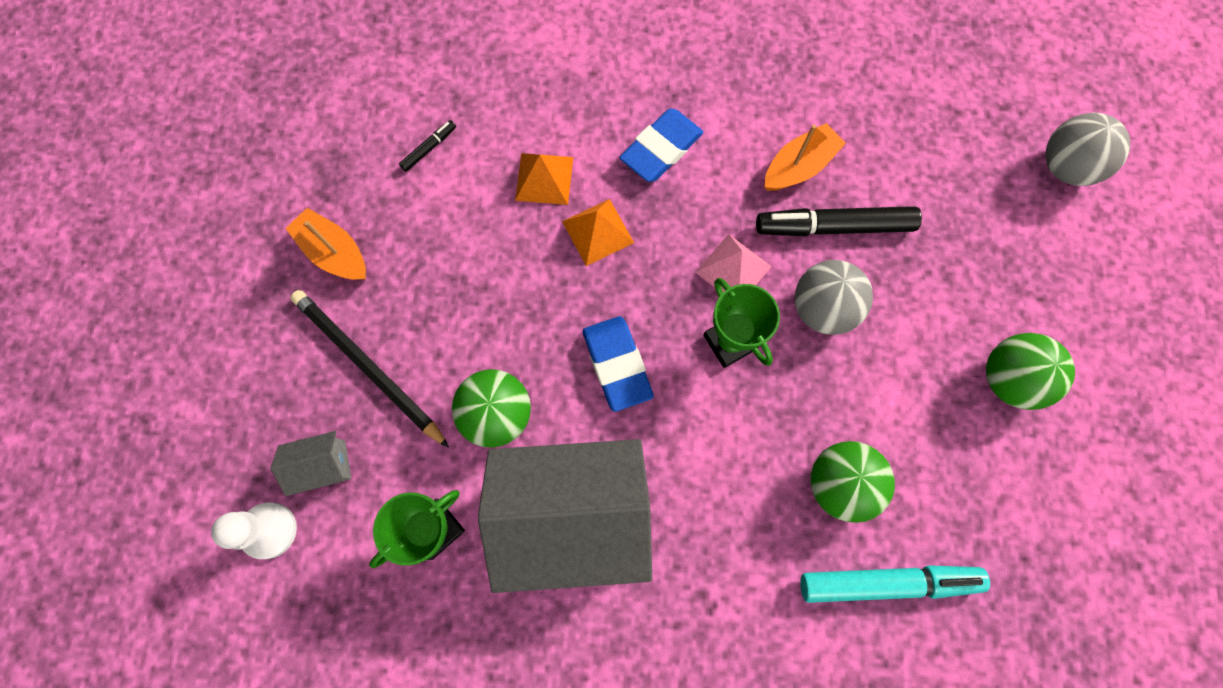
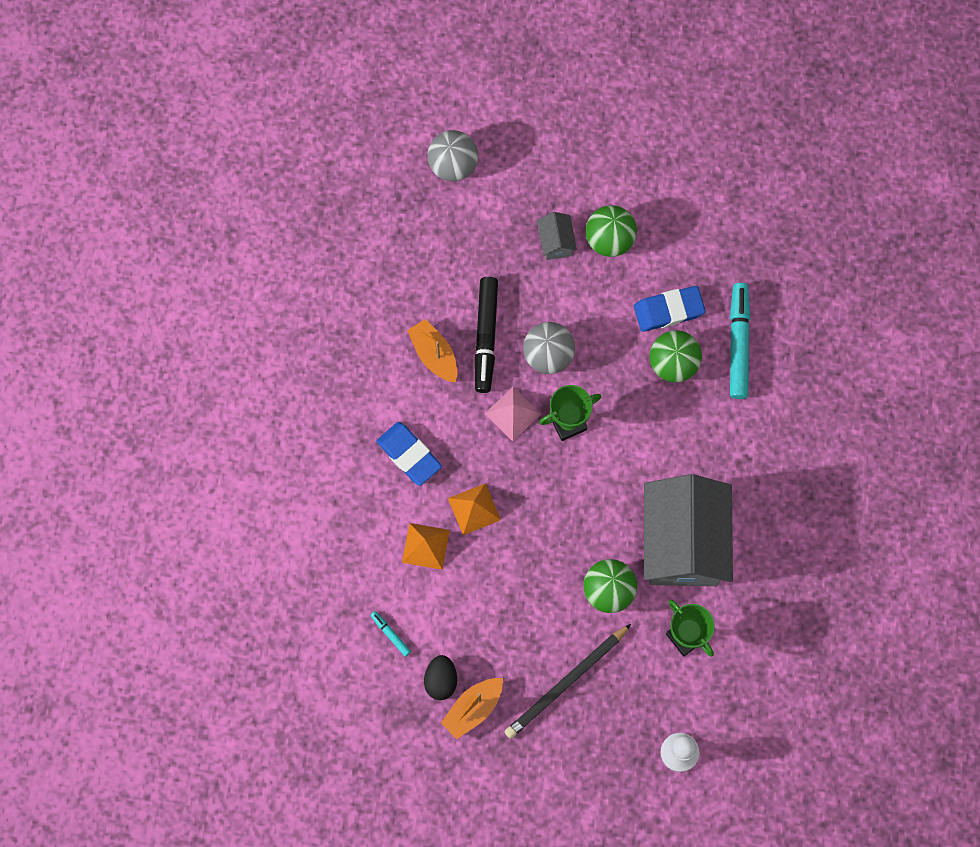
camera: 85 degrees left, 0 degrees up
grey house [271,431,351,496] -> grey house moved to [537,212,577,260]
black marker [399,120,456,172] -> turquoise marker [370,611,411,657]
blue eraser [583,316,654,412] -> blue eraser moved to [634,286,706,332]
none -> black egg [424,655,457,700]

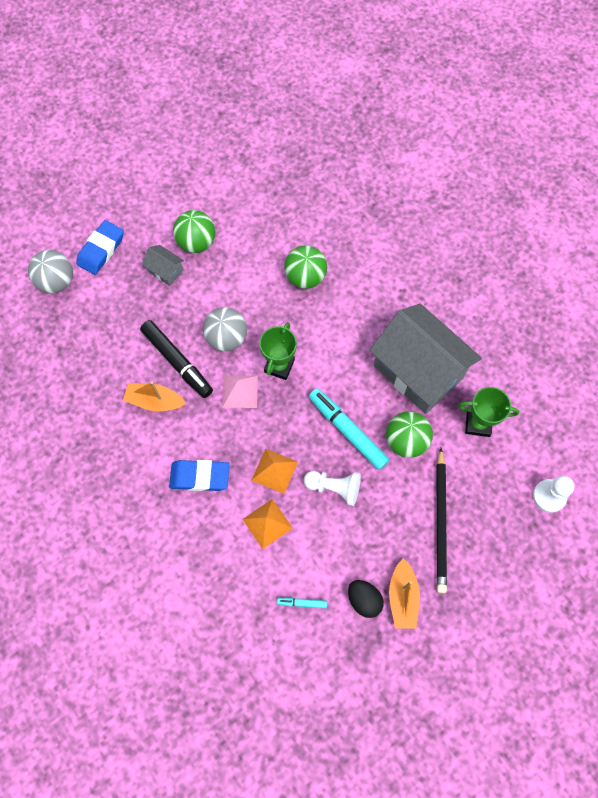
camera: 45 degrees left, 5 degrees down
blue eraser [634,286,706,332] -> blue eraser moved to [76,220,124,275]
turquoise marker [730,283,750,399] -> turquoise marker moved to [309,388,389,470]
none -> white pawn [304,471,361,506]

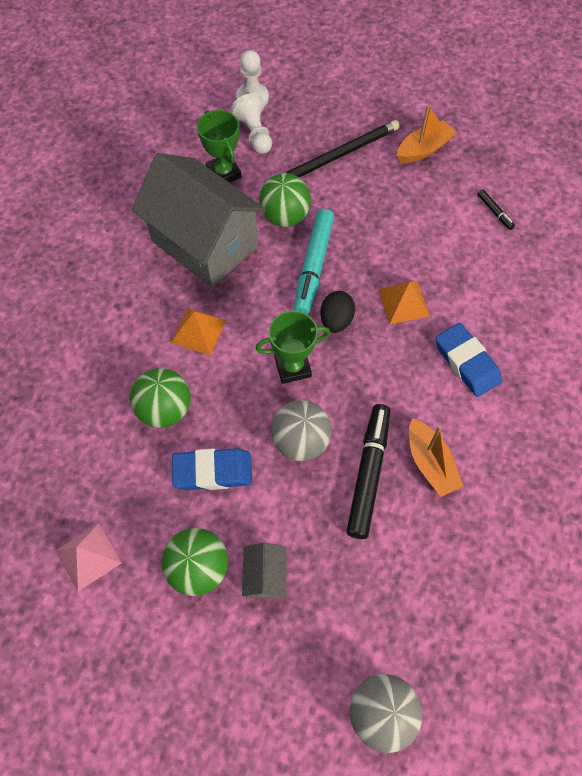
camera: 125 degrees left, 5 degrees down
blue eraser [76,220,124,275] -> blue eraser moved to [172,448,252,490]
pink pyramid [222,375,258,408] -> pink pyramid moved to [55,523,122,591]
orange pyramid [242,499,293,549] -> orange pyramid moved to [171,308,227,355]
turquoise marker [277,598,327,608] -> black marker [477,190,515,230]
white pawn [304,471,361,506] -> white pawn moved to [231,93,272,154]
black egg [348,580,384,618] -> black egg moved to [321,291,355,333]
grey house [369,304,482,414] -> grey house turned 60 degrees counterclockwise [132,153,266,288]

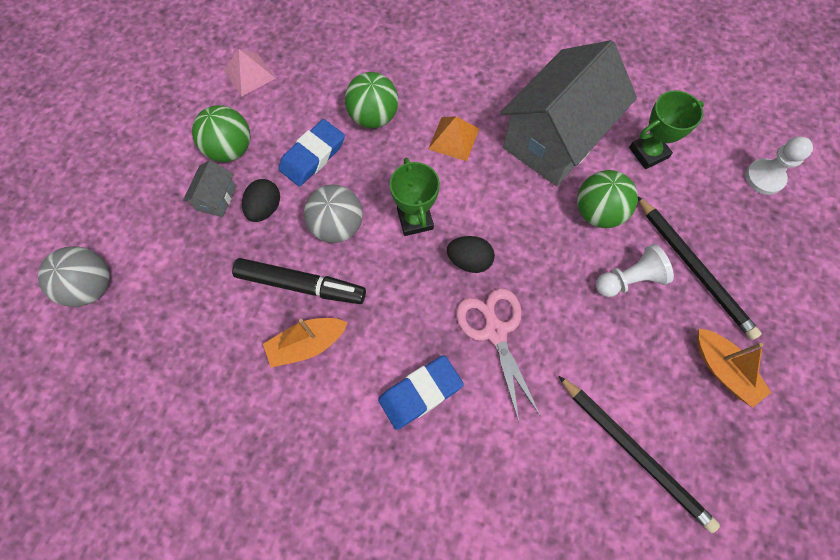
camera: 90 degrees right, 5 degrees up
blue eraser [172,448,252,490] -> blue eraser turned 45 degrees clockwise [279,119,345,186]
white pawn [231,93,272,154] -> white pawn moved to [596,244,674,297]
grey house [242,542,287,598] -> grey house turned 75 degrees counterclockwise [183,160,237,217]
turquoise marker [294,209,334,315] -> none
orange pyramid [378,282,430,324] -> pink scissors [456,288,540,422]
black marker [477,190,515,230] -> black pencil [558,376,720,533]
none -> black egg [242,179,280,222]

